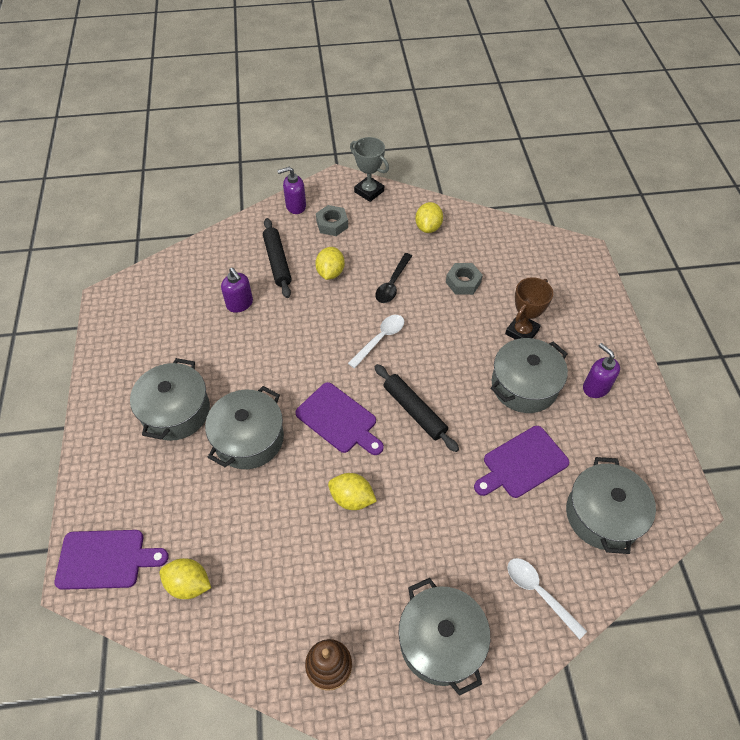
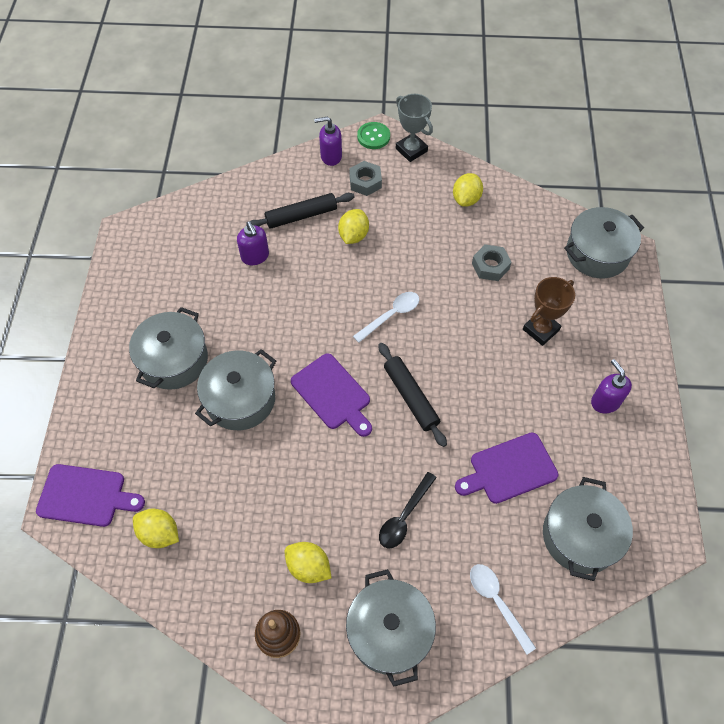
camera: 10 degrees right, 5 degrees up
black rolling pin [263,218,292,298] -> black rolling pin turned 75 degrees clockwise [246,193,354,229]
yellow lemon [328,473,377,510] -> yellow lemon moved to [285,542,331,583]
black spoon [375,253,412,303] -> black spoon moved to [379,472,437,548]
grey pot [491,338,568,413] -> grey pot moved to [564,207,644,278]
none -> green button [357,122,390,149]

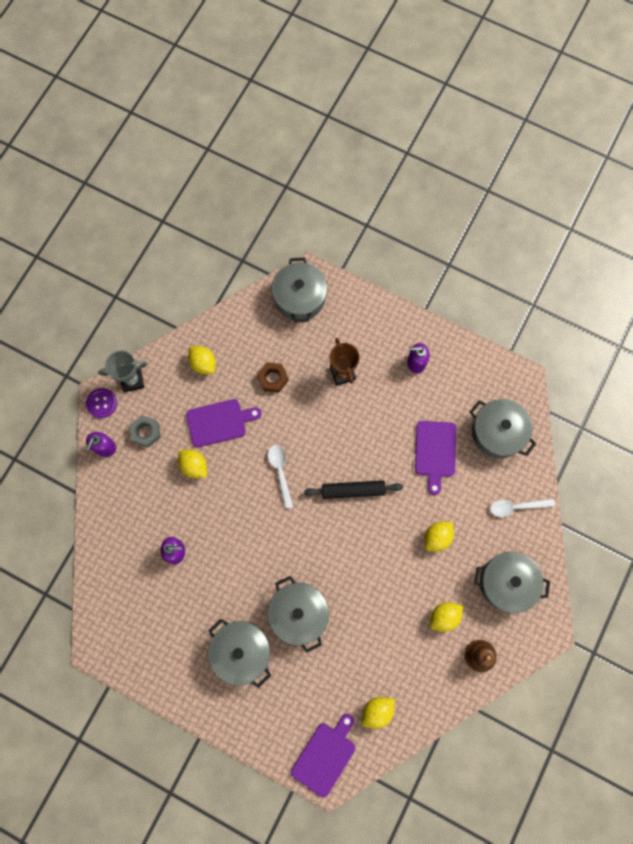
camera: 65 degrees left, 15 degrees up
black rolling pin [246,193,354,229] -> none
purple cutting board [291,353,372,437] -> purple cutting board moved to [186,399,261,448]
green button [357,122,390,149] -> purple button [86,388,117,418]
black spoon [379,472,437,548] -> yellow lemon [424,522,454,551]
grey nut [472,244,511,281] -> brown nut [257,362,289,393]

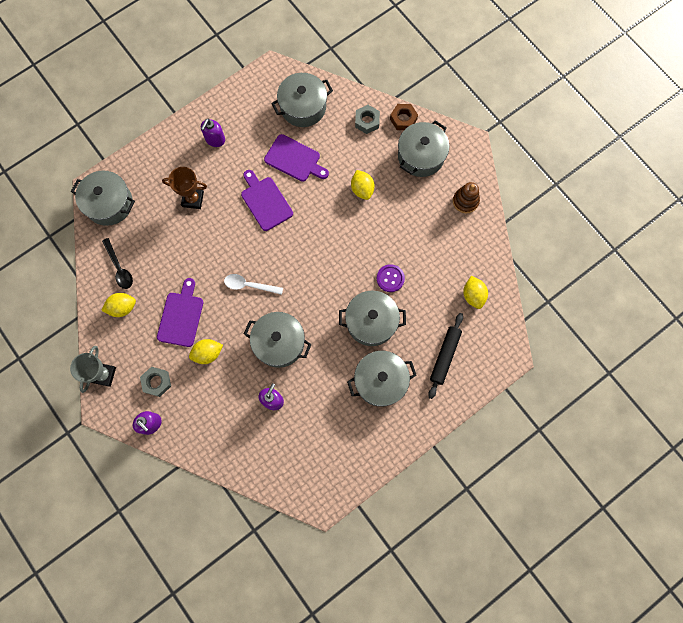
camera: 65 degrees left, 0 degrees up
purple button [86,388,117,418] -> purple button moved to [377,264,405,292]
brown nut [257,362,289,393] -> brown nut moved to [390,104,418,130]
purple cutting board [291,714,355,797] -> purple cutting board moved to [241,170,293,231]
black rolling pin [304,480,403,499] -> black rolling pin moved to [428,313,463,399]
yellow lemon [430,602,463,632] -> none
white spoon [490,499,555,517] -> grey nut [355,105,380,134]
none -> black spoon [102,238,133,289]
none -> grey pot [244,312,312,368]

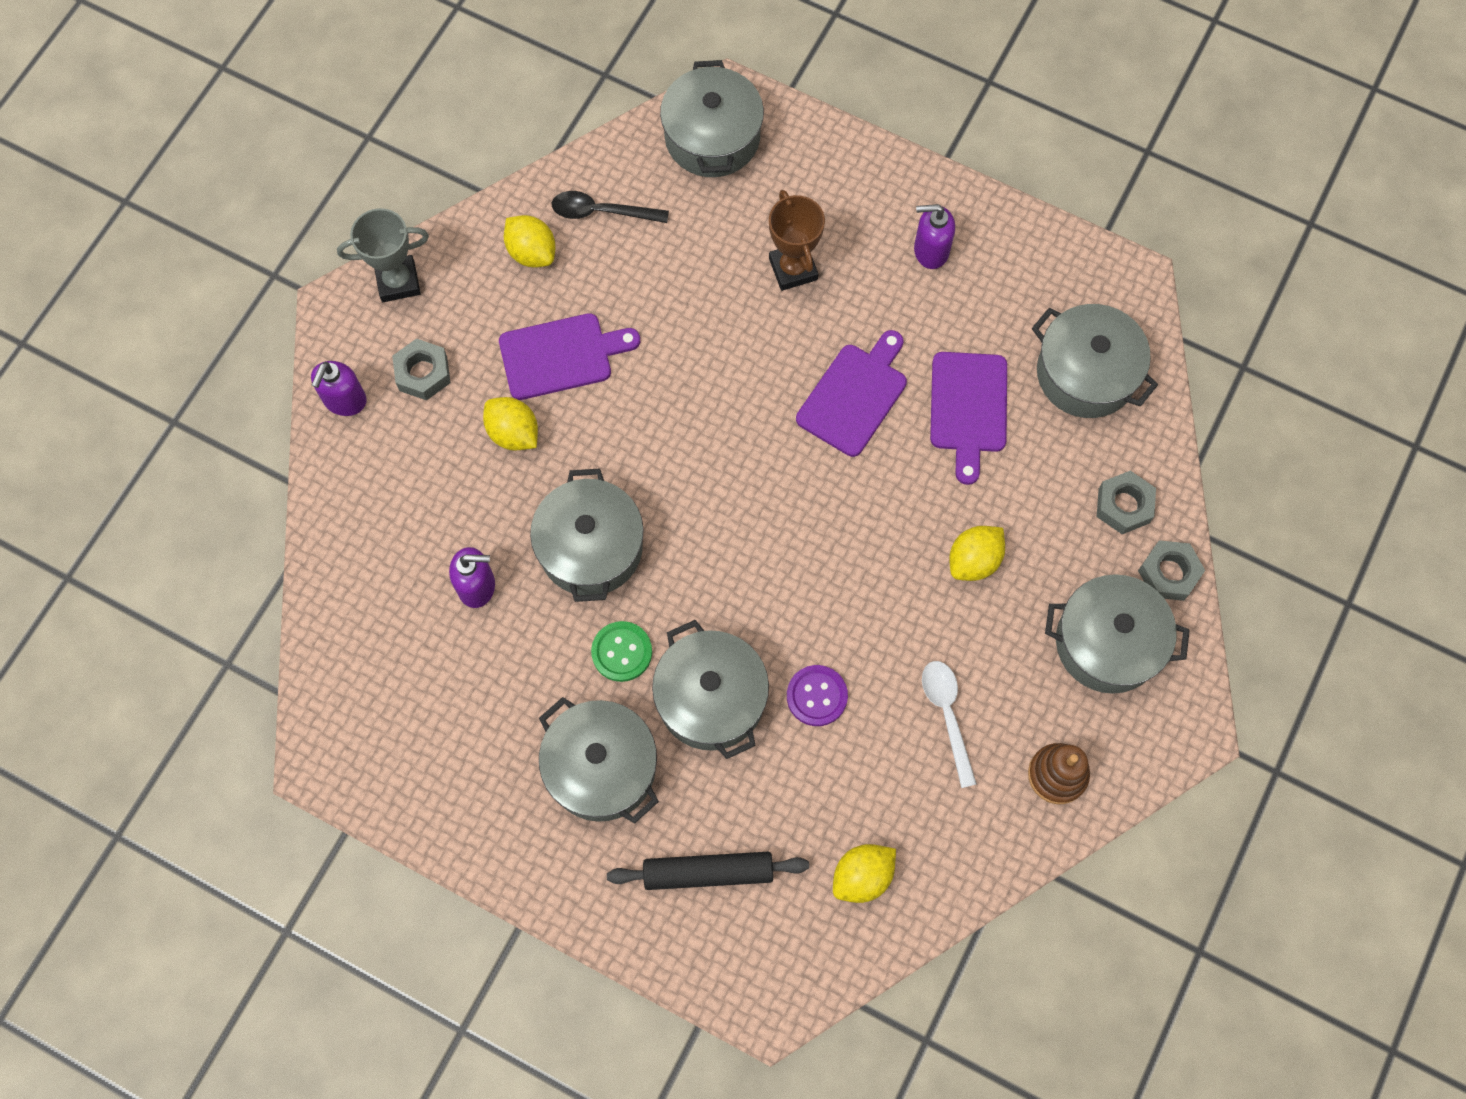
camera: 65 degrees right, 5 degrees down
black spoon [102,238,133,289] -> black spoon turned 60 degrees clockwise [552,191,669,223]
white spoon [224,274,283,295] -> white spoon moved to [922,661,977,788]
brown nut [390,104,418,130] -> grey nut [1138,540,1205,601]
none -> green button [591,621,652,682]

